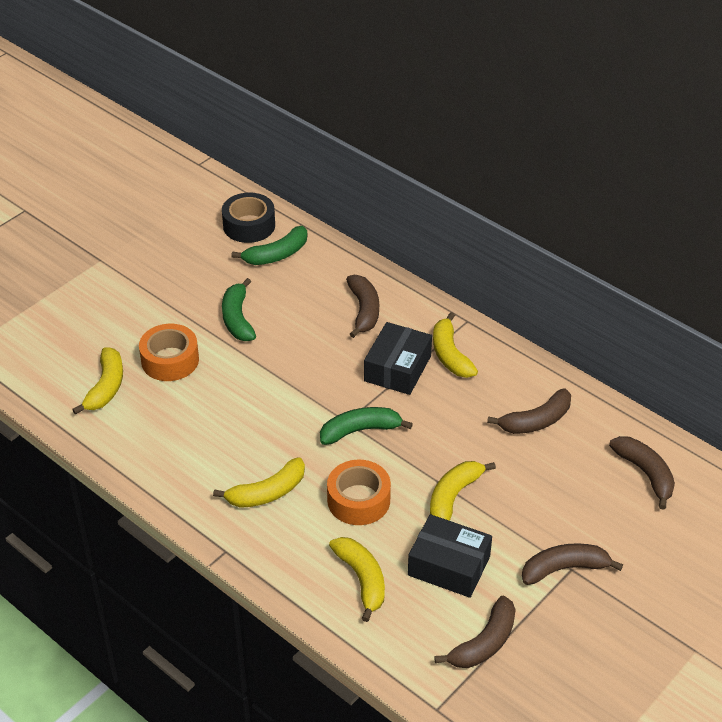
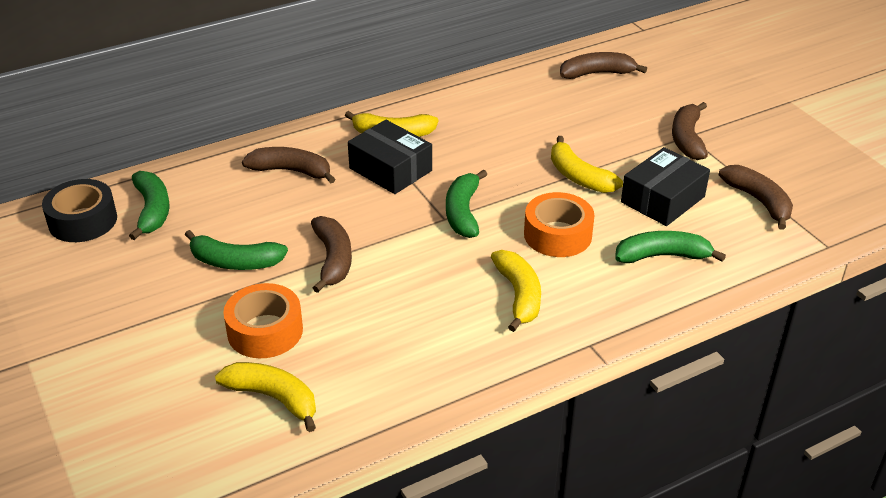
camera: 70 degrees left, 5 degrees down
yellow banana [329,537,385,622] -> green banana [615,231,726,263]
brown banana [487,388,571,434] -> brown banana moved to [311,216,352,293]

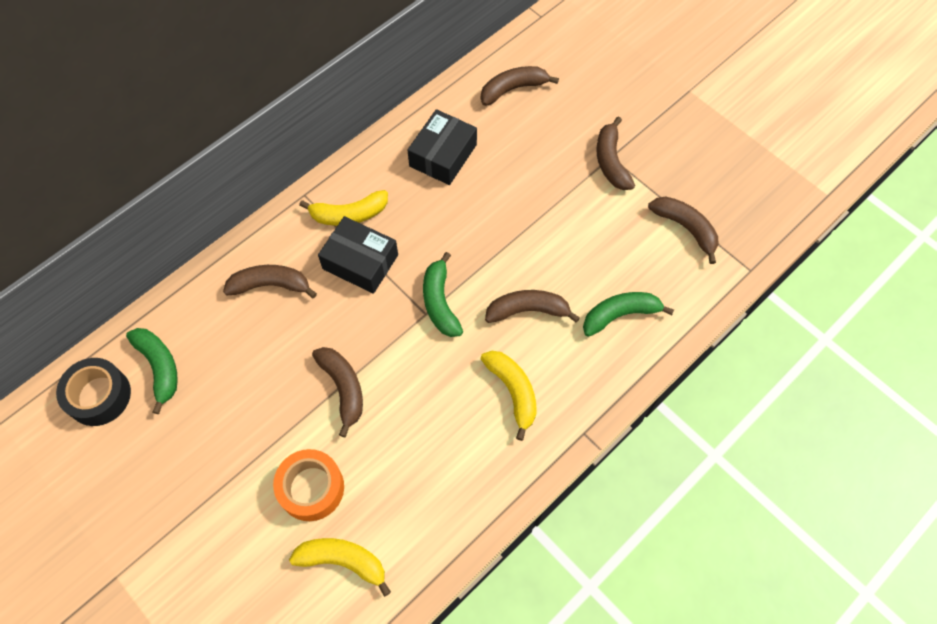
camera: 15 degrees left, 25 degrees up
green banana [185,230,288,270] -> none
orange tape [524,192,595,257] -> brown banana [485,290,580,323]
yellow banana [551,136,623,193] -> none
black box [621,147,710,226] -> black box moved to [407,109,477,185]

